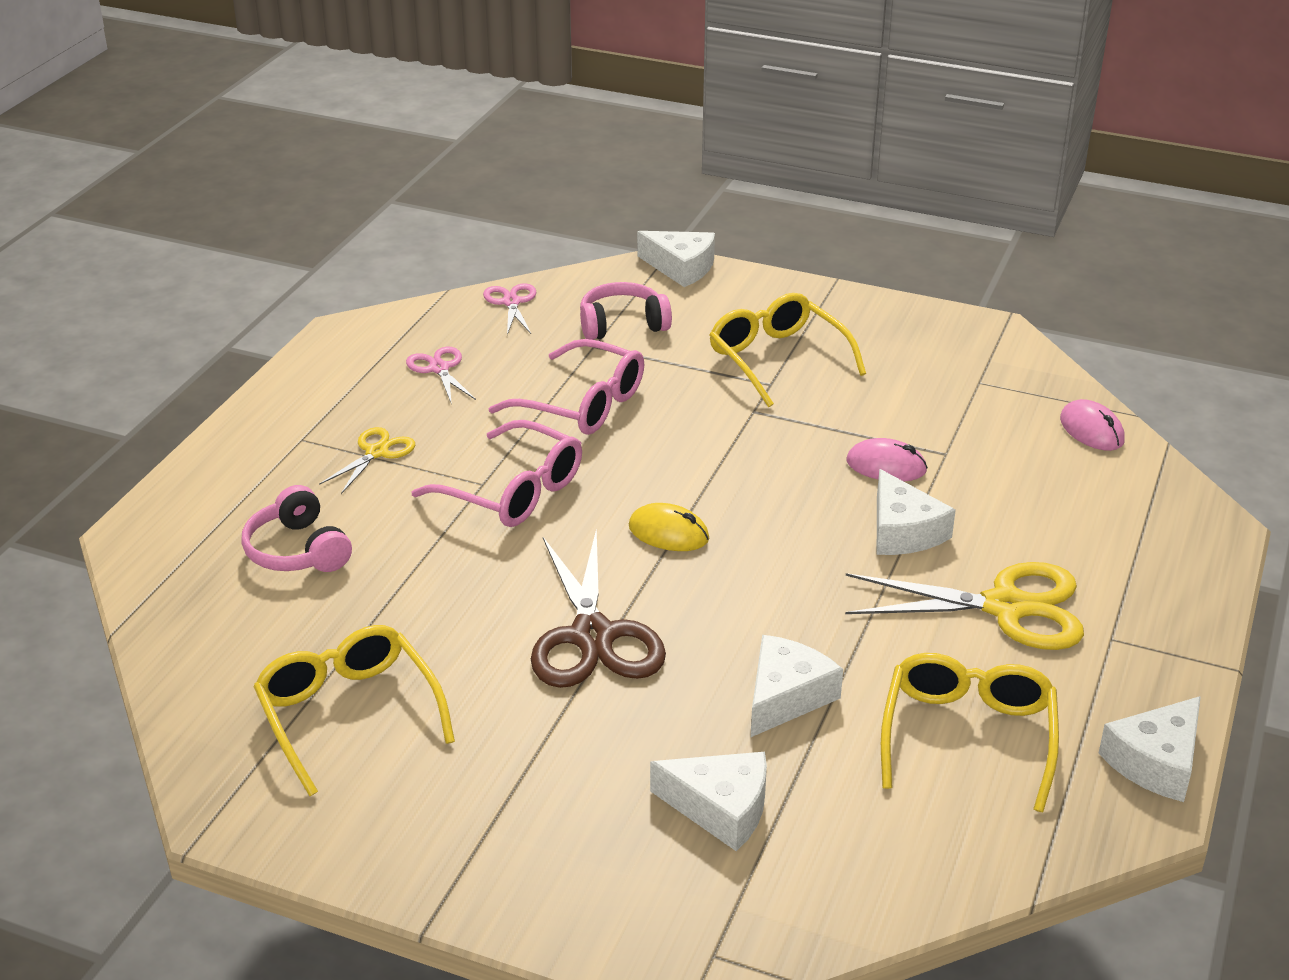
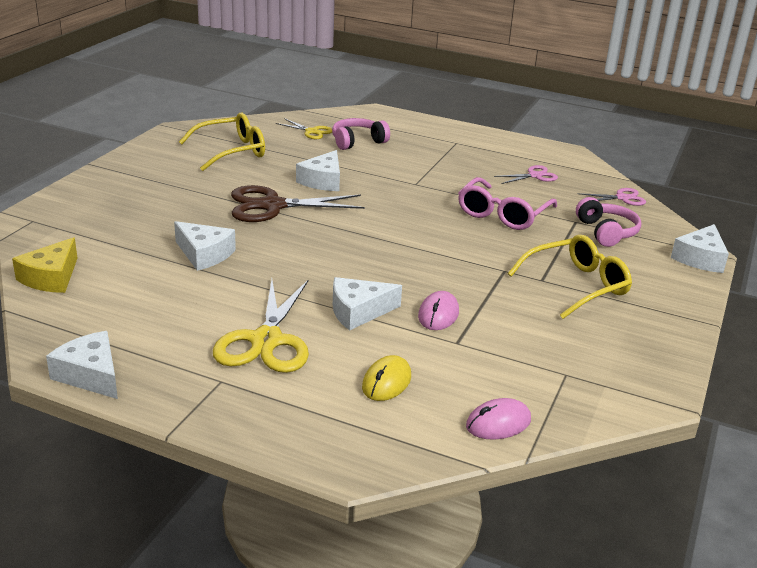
camera: 90 degrees right, 5 degrees down
yellow scissors [319,427,415,494] -> yellow scissors moved to [276,118,332,139]
pink glasses [411,420,582,527] -> none
yellow mouse [629,503,709,551] -> yellow mouse moved to [362,355,411,401]
white cheese [650,752,767,851] -> white cheese moved to [296,150,340,191]
yellow glasses [881,653,1059,812] -> none
none -> yellow cheese [12,237,77,293]

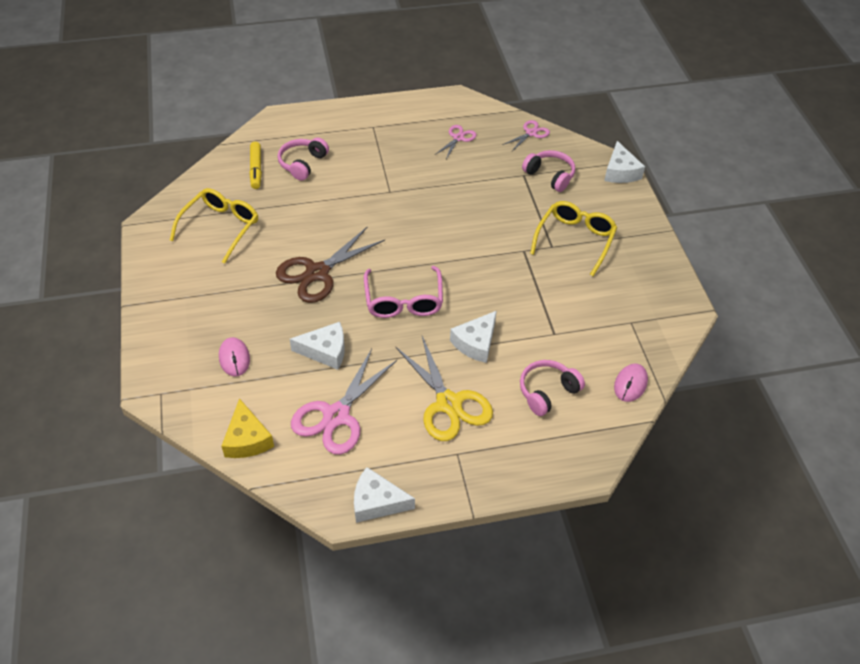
camera: 35 degrees left, 20 degrees up
yellow scissors [276,118,332,139] -> yellow marker [249,142,262,189]
white cheese [296,150,340,191] -> none
yellow mouse [362,355,411,401] -> pink headphones [520,360,585,416]
pink mouse [418,291,459,330] -> pink mouse moved to [219,337,250,377]
pink glasses [458,177,557,230] -> pink glasses moved to [364,266,443,318]
none -> pink scissors [291,349,397,455]

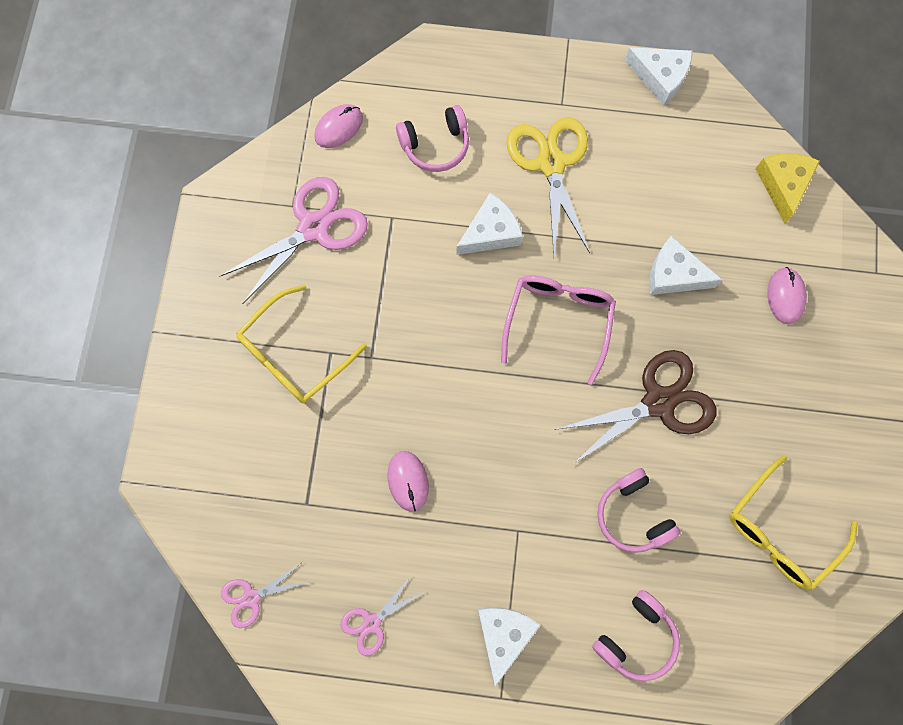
camera: 160 degrees left, 25 degrees up
yellow marker [249,142,262,189] -> none
pink scissors [291,349,397,455] -> pink scissors moved to [220,177,368,304]
pink headphones [522,150,575,192] -> pink headphones moved to [597,468,681,553]
white cheese [604,141,645,183] -> white cheese moved to [478,607,541,687]
none -> pink mouse [387,451,429,512]

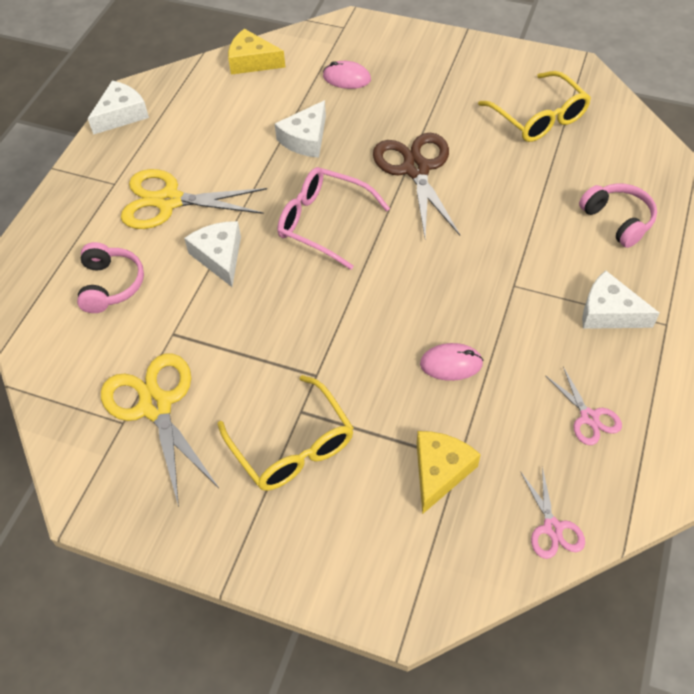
camera: 75 degrees left, 20 degrees down
pink scissors [220,177,368,304] -> yellow scissors [101,353,219,507]
pink mouse [314,104,363,148] -> none
pink headphones [597,468,681,553] -> none
none -> yellow cheese [417,431,481,514]

